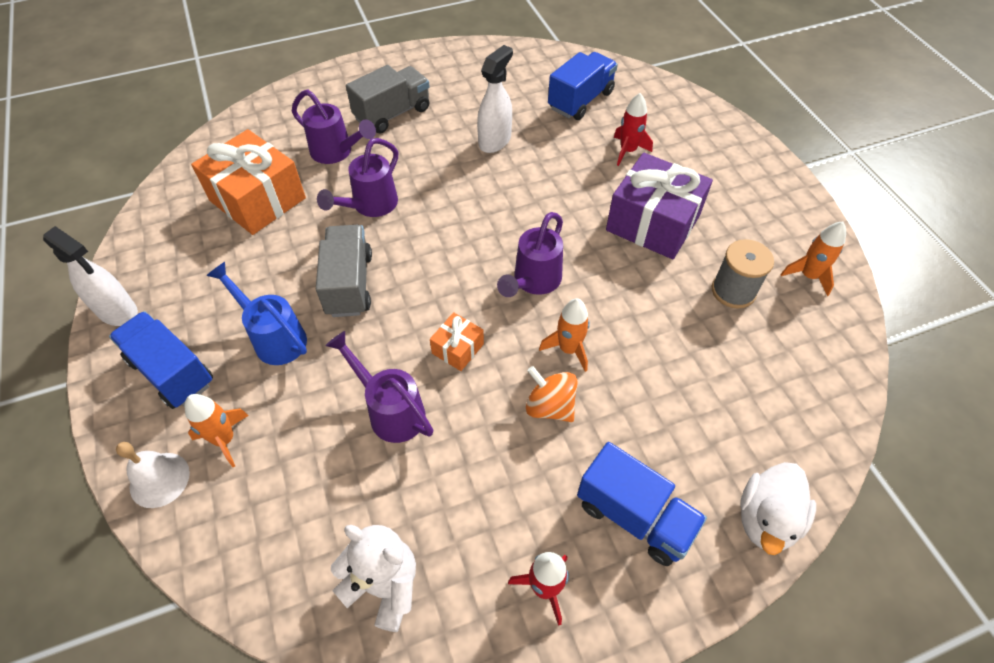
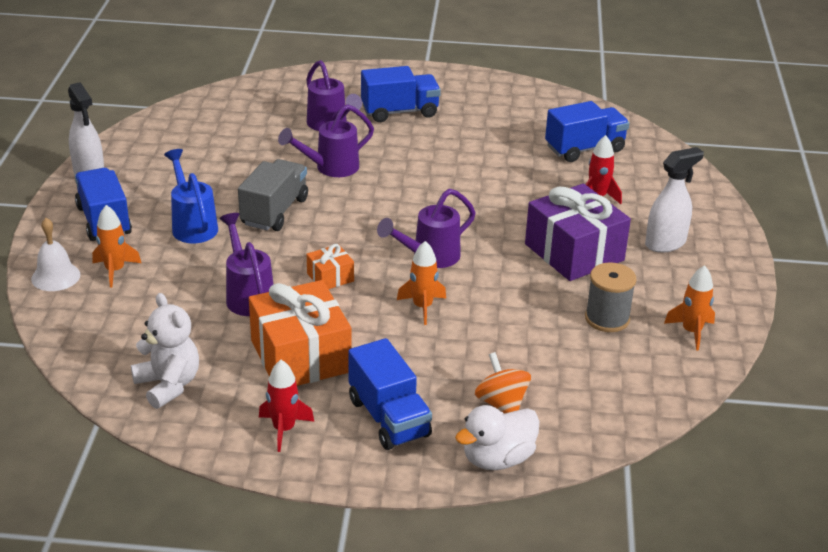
camera: 25 degrees right, 20 degrees down
orange gift [191,129,306,235] -> orange gift moved to [249,280,352,386]
grey truck [346,65,430,134] -> blue truck [361,66,441,122]
white spray bottle [477,45,513,153] -> white spray bottle moved to [645,147,704,253]
orange spinning top [526,366,577,422] -> orange spinning top moved to [475,352,531,414]

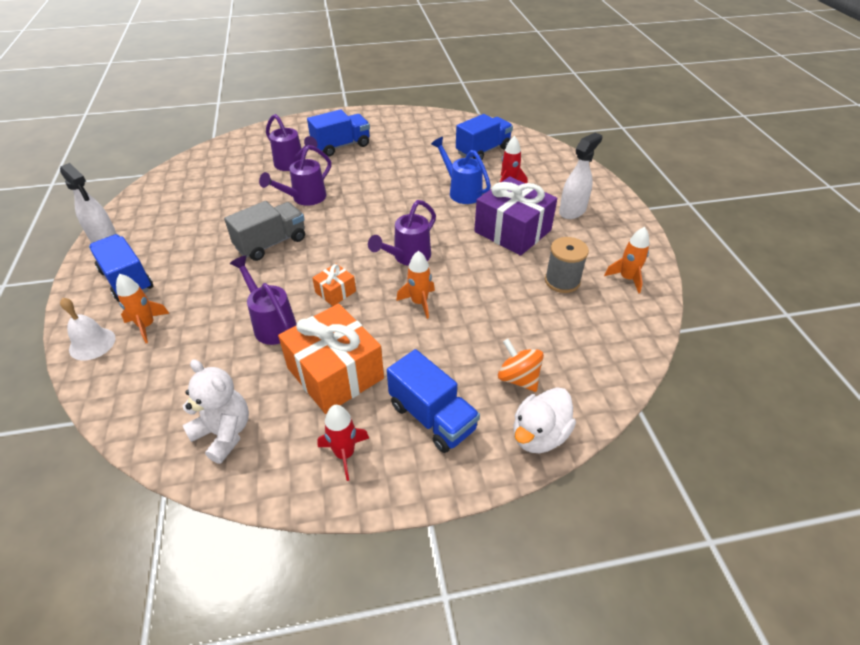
camera: 15 degrees left, 10 degrees up
blue watering can [164,149,218,243] -> blue watering can moved to [431,137,491,204]
grey truck [238,159,308,231] -> grey truck turned 45 degrees clockwise [224,201,305,261]

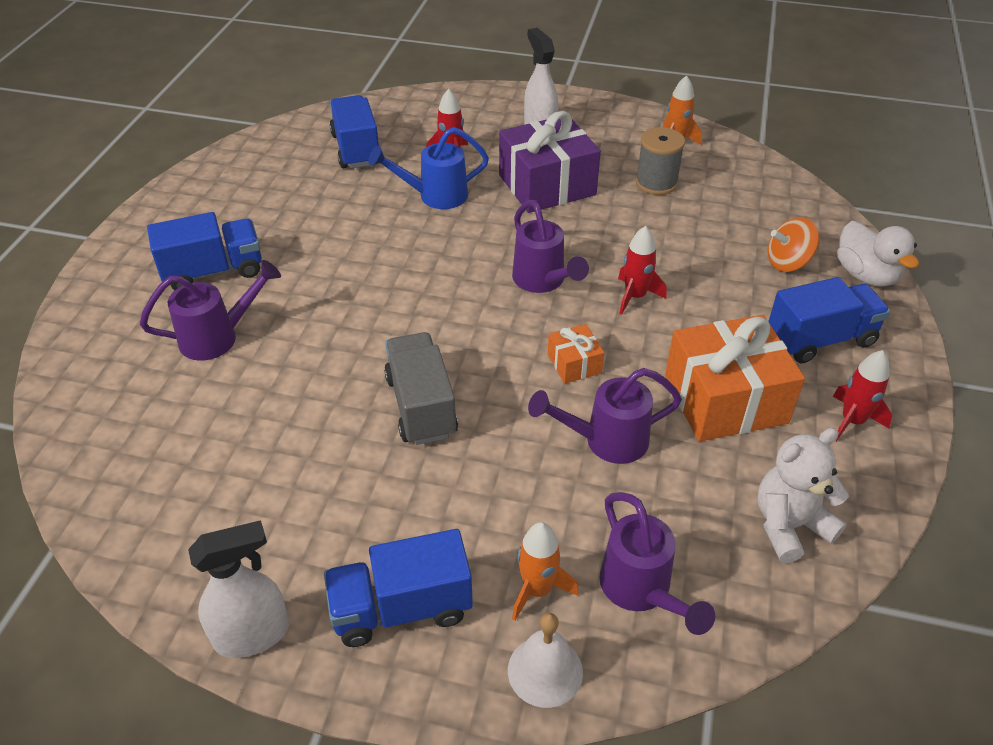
camera: 65 degrees left, 0 degrees up
purple watering can [259,145,331,206] -> purple watering can moved to [599,492,715,635]
blue truck [307,109,370,157] -> blue truck turned 75 degrees clockwise [147,212,262,290]
orange rocket [396,251,435,319] -> red rocket [618,226,666,315]

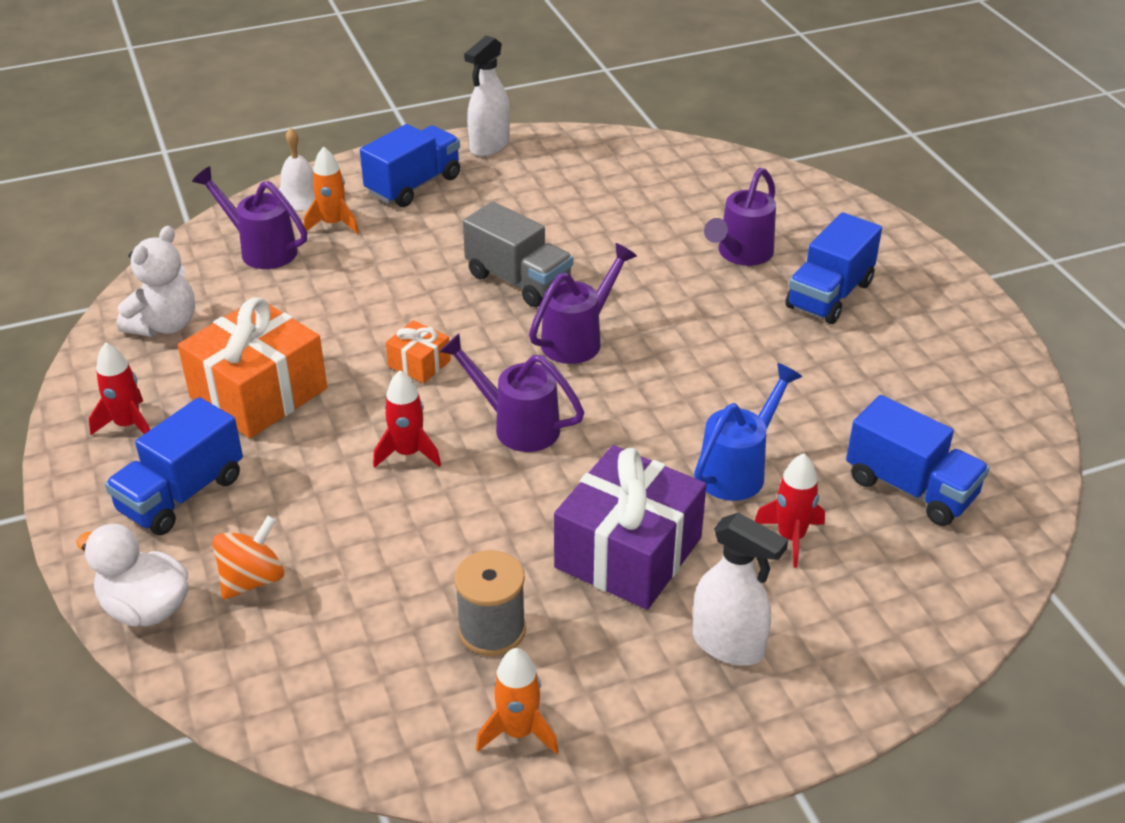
camera: 145 degrees right, 5 degrees down
purple watering can [528,368,682,464] -> purple watering can moved to [529,243,637,364]

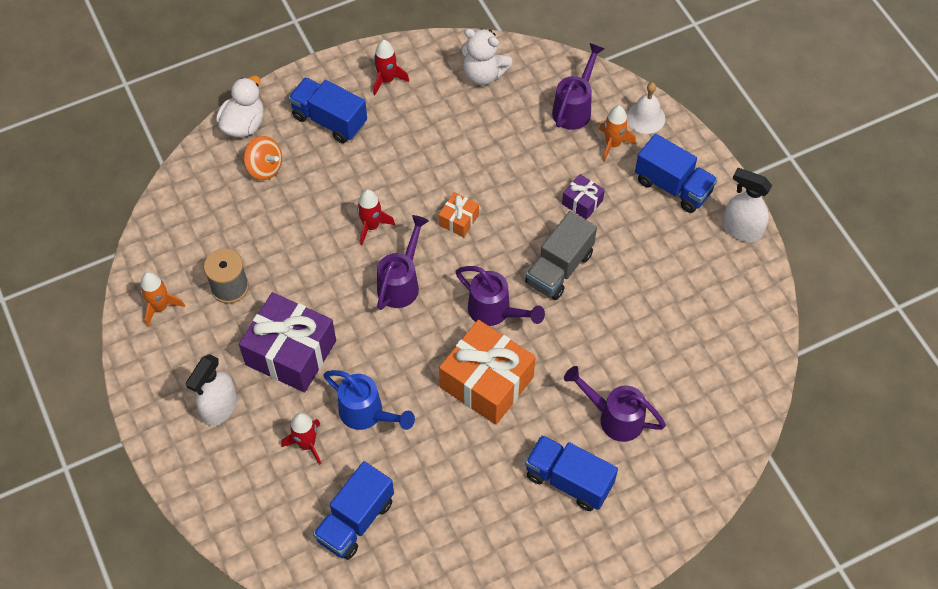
camera: 85 degrees right, 20 degrees up
orange gift [178,297,327,438] -> orange gift moved to [439,320,536,425]
none -> purple gift [562,174,605,220]

